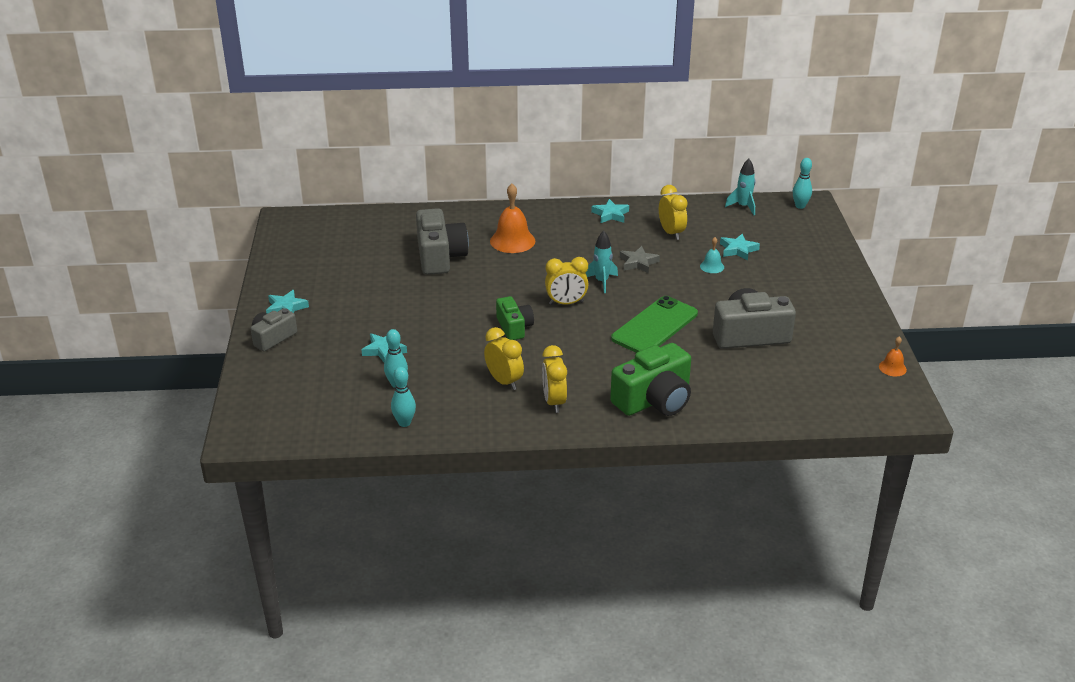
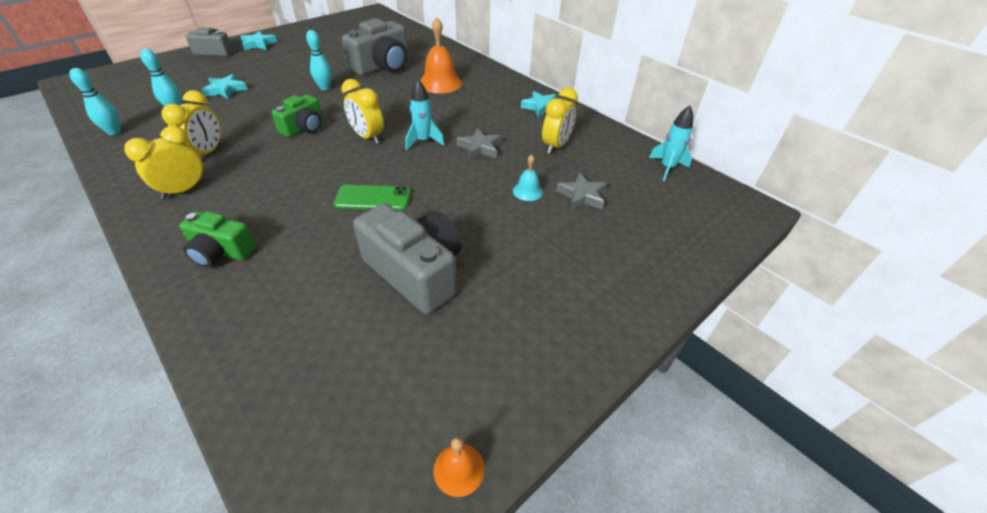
camera: 50 degrees right, 10 degrees up
green camera [610,343,691,416] -> green camera [179,211,256,267], size x0.60
green phone [611,296,698,353] -> green phone [334,185,410,210], size x0.62
turquoise star [720,234,760,261] -> grey star [556,173,607,210]
turquoise bowling pin [793,158,812,209] -> turquoise bowling pin moved to [306,30,332,90]

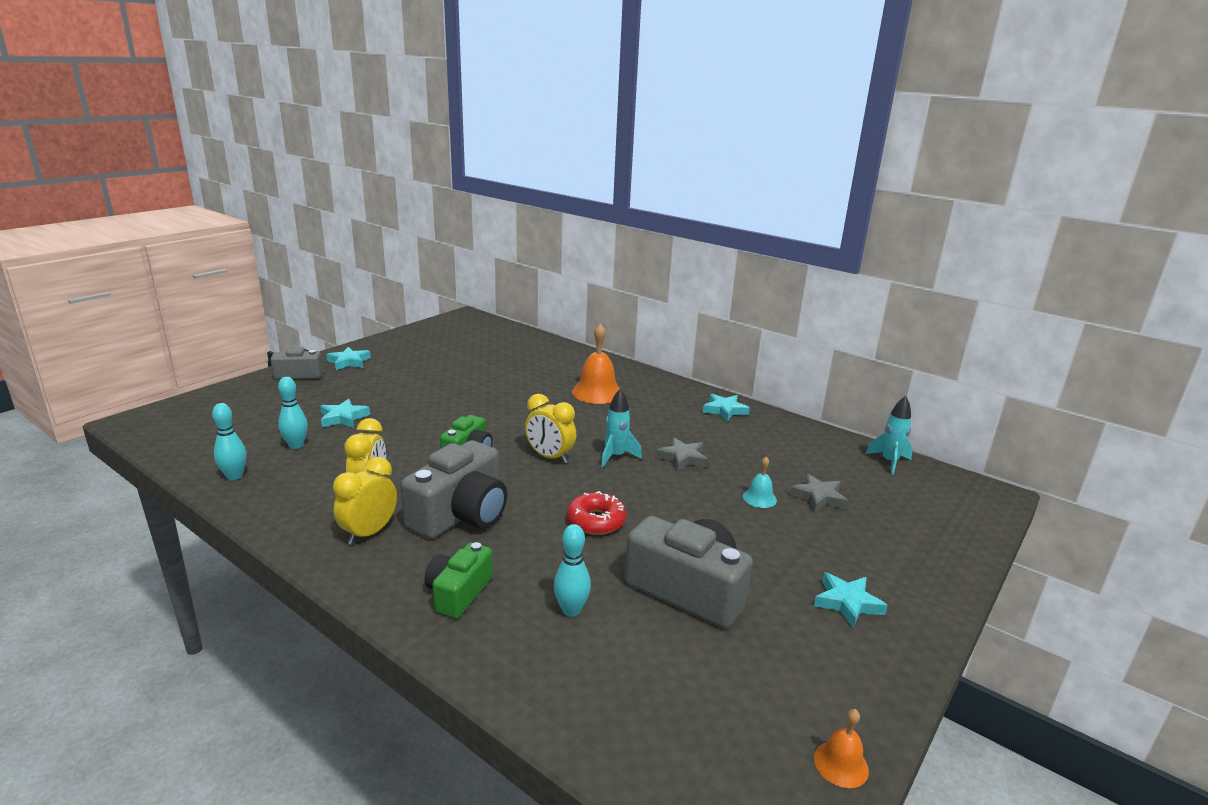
camera: 10 degrees left, 20 degrees down
green camera [179,211,256,267] -> green camera turned 105 degrees clockwise [424,542,493,619]
turquoise bowling pin [306,30,332,90] -> turquoise bowling pin moved to [554,524,591,617]
green phone [334,185,410,210] -> red donut [567,491,627,535]
grey camera [342,18,408,75] -> grey camera moved to [400,440,507,539]
yellow clock [542,87,578,154] -> none
none -> turquoise star [814,572,888,628]

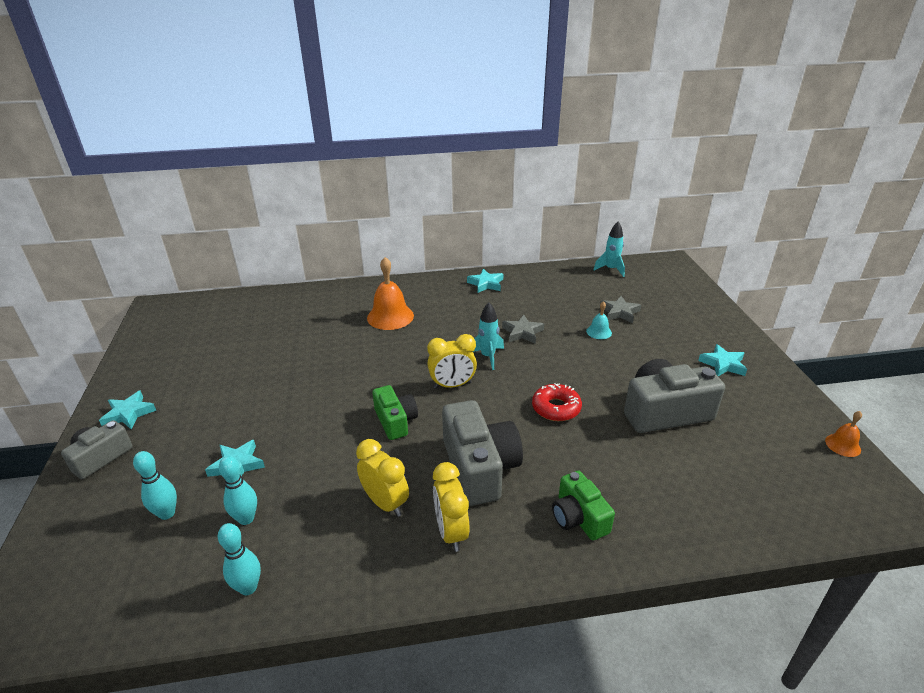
camera: 45 degrees left, 10 degrees up
turquoise bowling pin [554,524,591,617] -> turquoise bowling pin moved to [133,451,177,520]

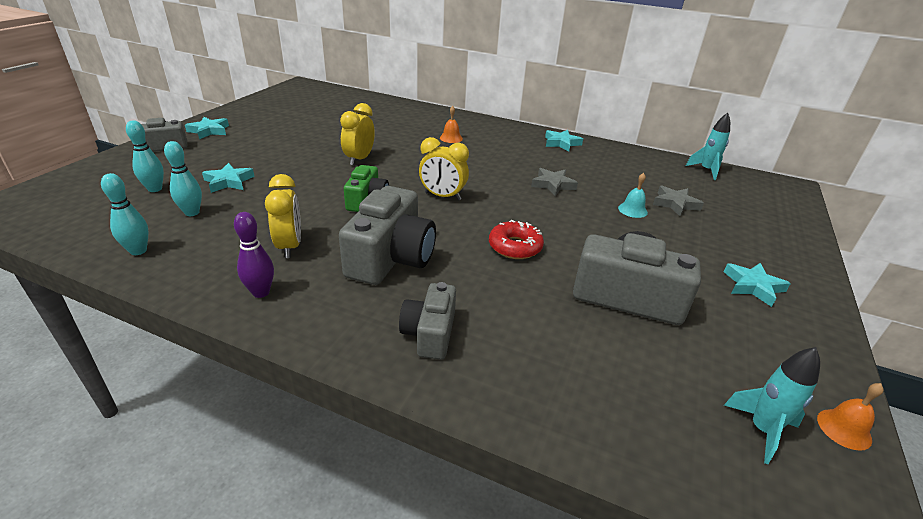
camera: 30 degrees right, 0 degrees up
orange bell [367,257,414,330] -> orange bell [440,106,463,143], size x0.52
yellow clock [433,462,470,552] -> yellow clock moved to [340,103,375,166]
turquoise rocket [473,302,504,370] -> turquoise rocket moved to [724,347,820,464]
green camera [552,471,615,540] -> grey camera [399,282,456,360]
none -> purple bowling pin [234,212,274,298]

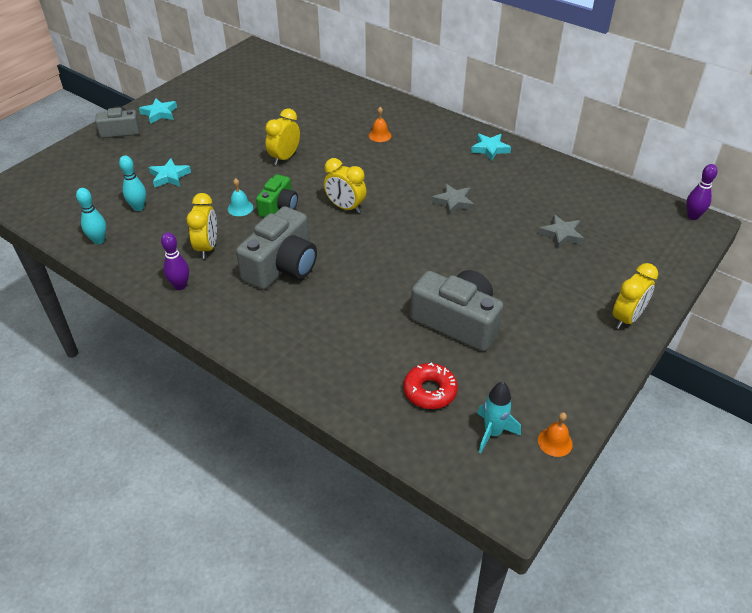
camera: 15 degrees right, 10 degrees up
turquoise bowling pin [126,120,164,192] -> none
grey camera [399,282,456,360] -> none
red donut [489,220,544,259] -> red donut moved to [404,363,458,409]
turquoise bell [618,173,648,218] -> turquoise bell moved to [228,178,253,216]
turquoise rocket [686,113,730,180] -> none
turquoise star [724,263,791,307] -> none
none -> yellow clock [613,263,658,329]
none -> purple bowling pin [686,164,718,220]

